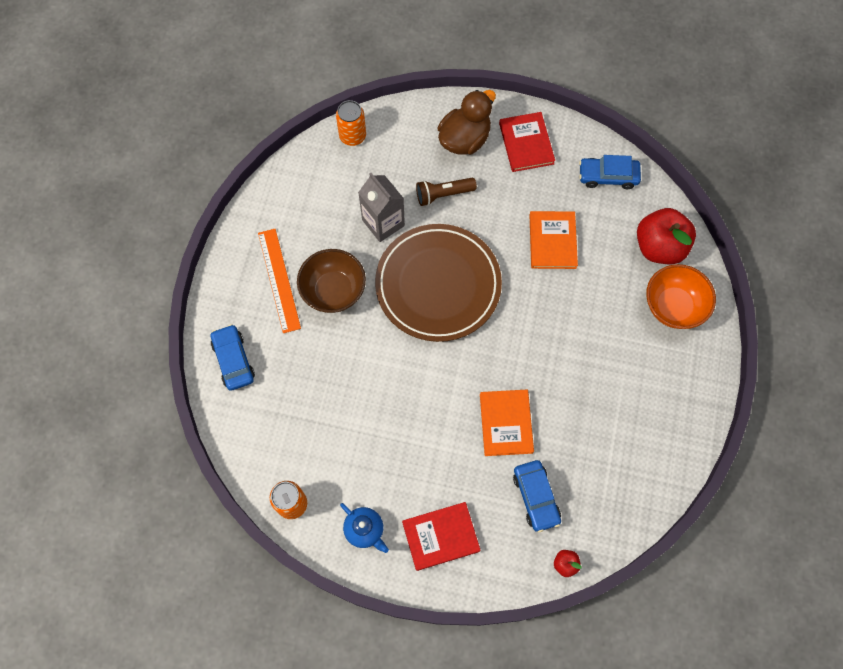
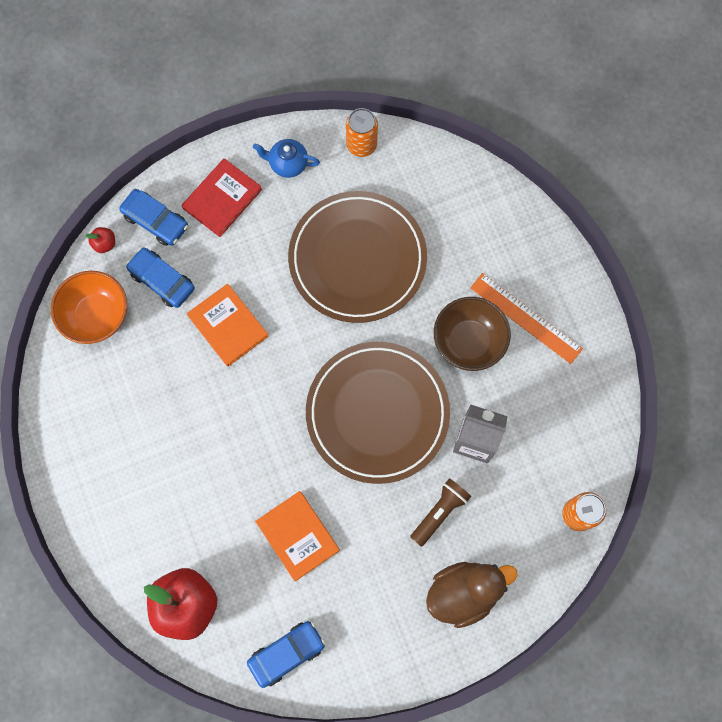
camera: 145 degrees right, 5 degrees up
blue car [210,324,255,391] -> blue car moved to [119,189,188,246]
brown duck [438,90,496,155] -> brown duck turned 120 degrees counterclockwise [426,562,518,628]
red book [499,112,555,172] -> none
orange bowl [646,264,716,329] -> orange bowl moved to [51,271,127,344]
none -> brown plate [288,191,427,323]

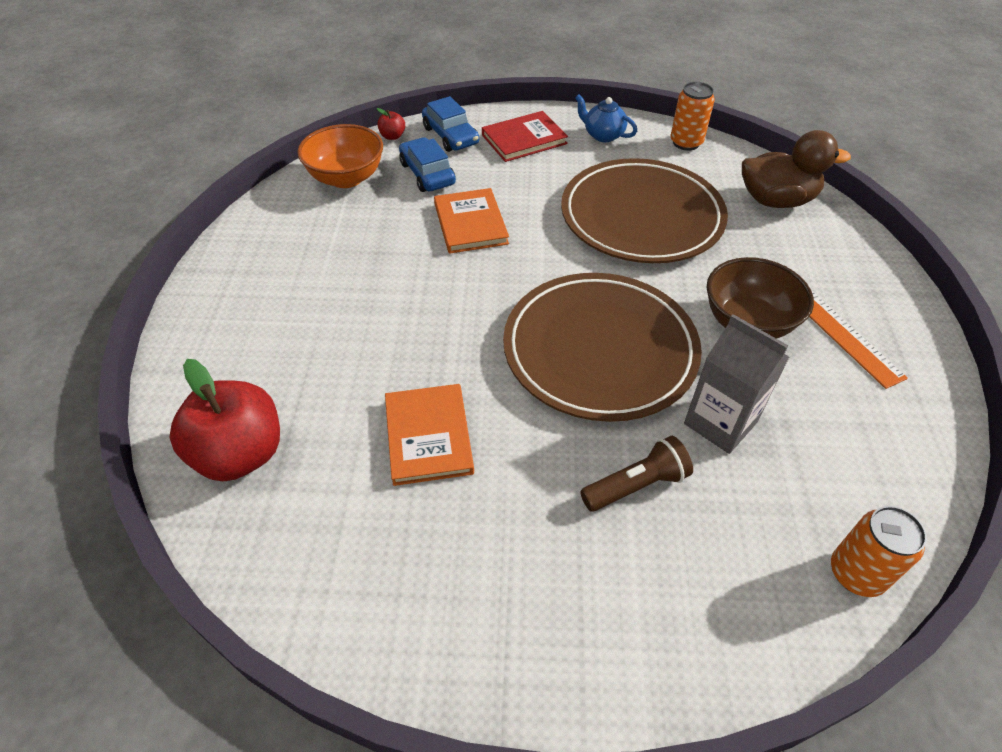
camera: 25 degrees right, 25 degrees down
blue car [247,621,325,688] -> none
brown duck [426,562,518,628] -> brown duck moved to [742,130,851,208]

